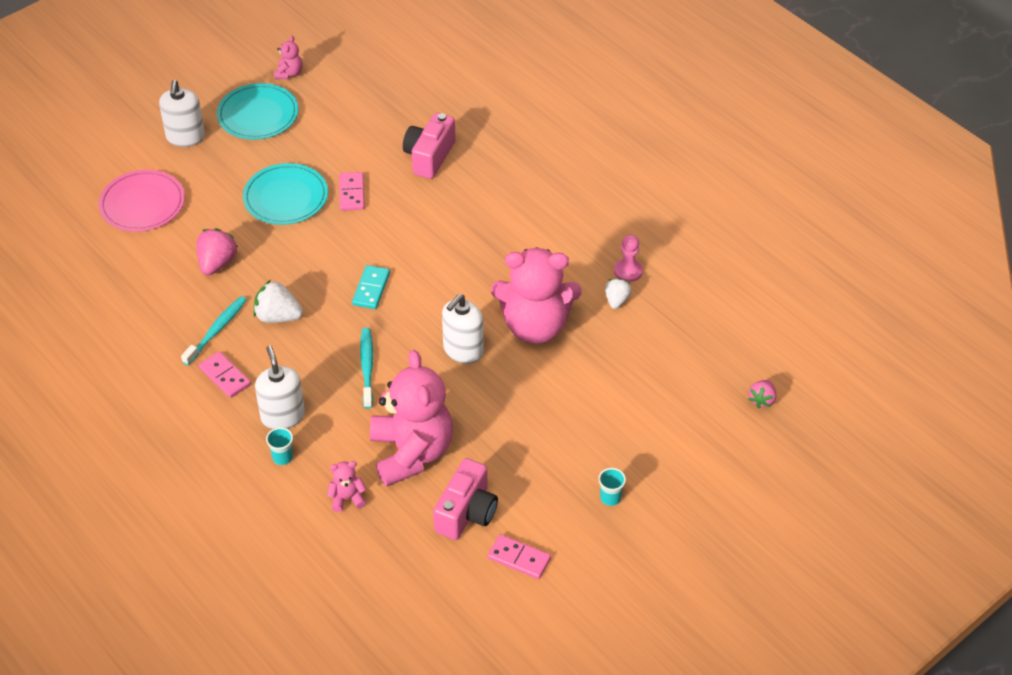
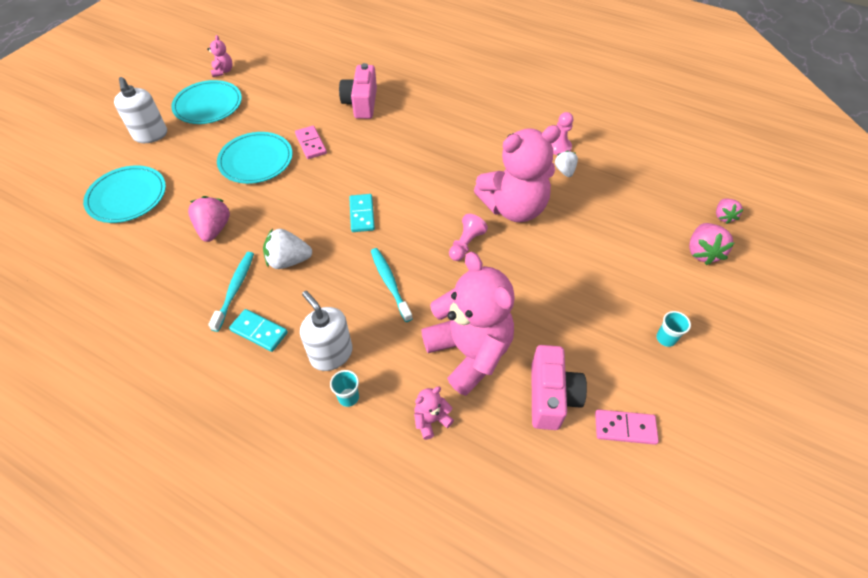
camera: 20 degrees left, 5 degrees up
pink plate [99,170,185,232] -> turquoise plate [83,165,166,223]
pink domino [199,351,251,398] -> turquoise domino [229,309,288,352]
white soap dispenser [442,294,484,364] -> pink pawn [449,214,488,261]
none -> pink strawberry [689,223,734,265]

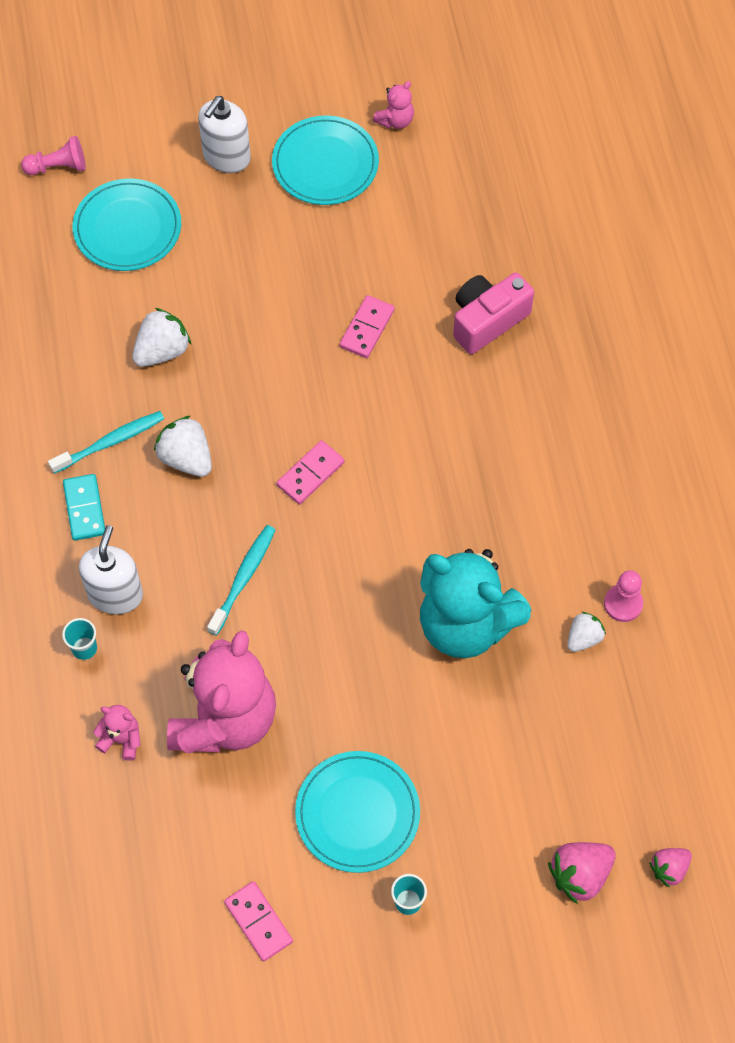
camera: 50 degrees right, 10 degrees up
pink strawberry [188,196,230,242] -> white strawberry [132,308,191,367]
turquoise plate [217,132,293,184] -> turquoise plate moved to [295,751,420,873]
turquoise domino [349,194,375,232] -> pink domino [277,440,345,505]
pink pawn [449,214,488,261] -> pink pawn moved to [21,136,86,175]
pink teddy bear [474,125,561,222] -> turquoise teddy bear [420,549,531,658]
pink camera [531,345,587,430] -> none

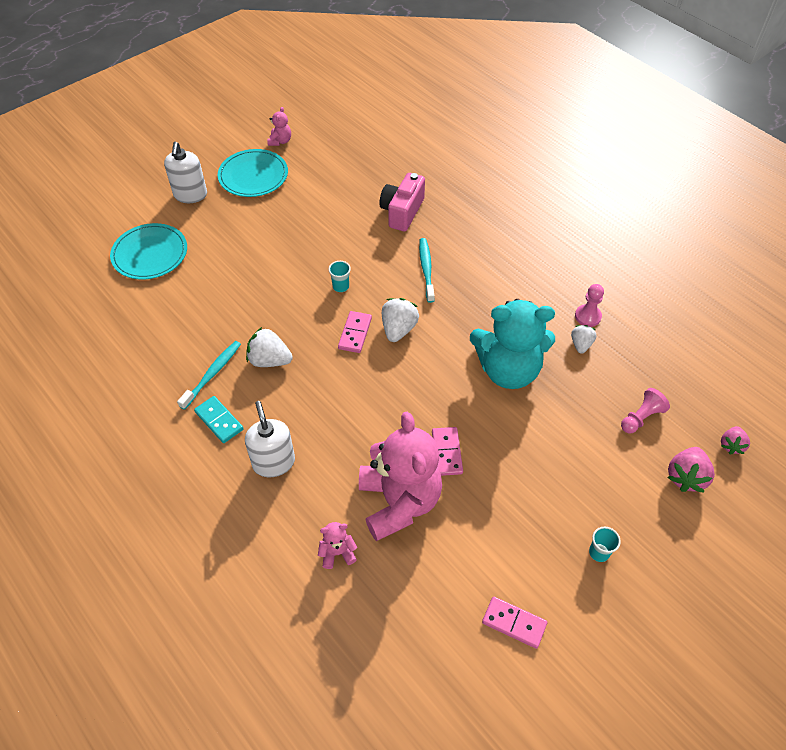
camera: 30 degrees left, 10 degrees down
pink pawn [21,136,86,175] -> pink pawn moved to [621,388,670,433]
turquoise cup [62,618,97,660] -> turquoise cup moved to [328,261,351,292]
white strawberry [132,308,191,367] -> white strawberry moved to [382,298,419,342]
turquoise toothbrush [207,525,276,636] -> turquoise toothbrush moved to [419,238,435,303]
turquoise plate [295,751,420,873] -> none
pink domino [339,295,395,358] -> pink domino moved to [432,427,463,476]

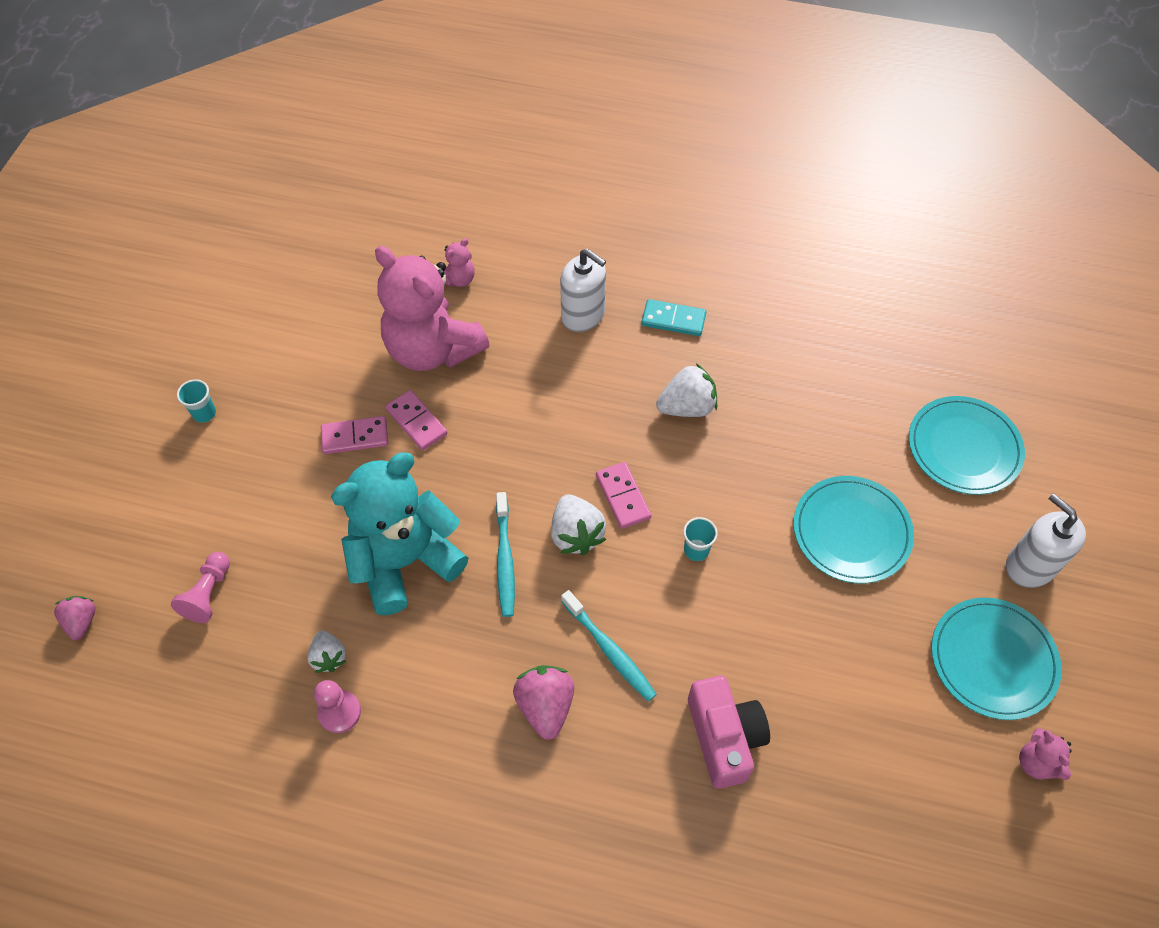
camera: 145 degrees right, 5 degrees up
turquoise toothbrush [177,341,241,410] -> turquoise toothbrush moved to [496,492,515,617]
pink domino [482,596,547,649] -> pink domino moved to [321,416,388,454]
pink strawberry [667,447,715,492] -> pink strawberry moved to [513,665,575,740]
none -> turquoise plate [793,476,914,583]

